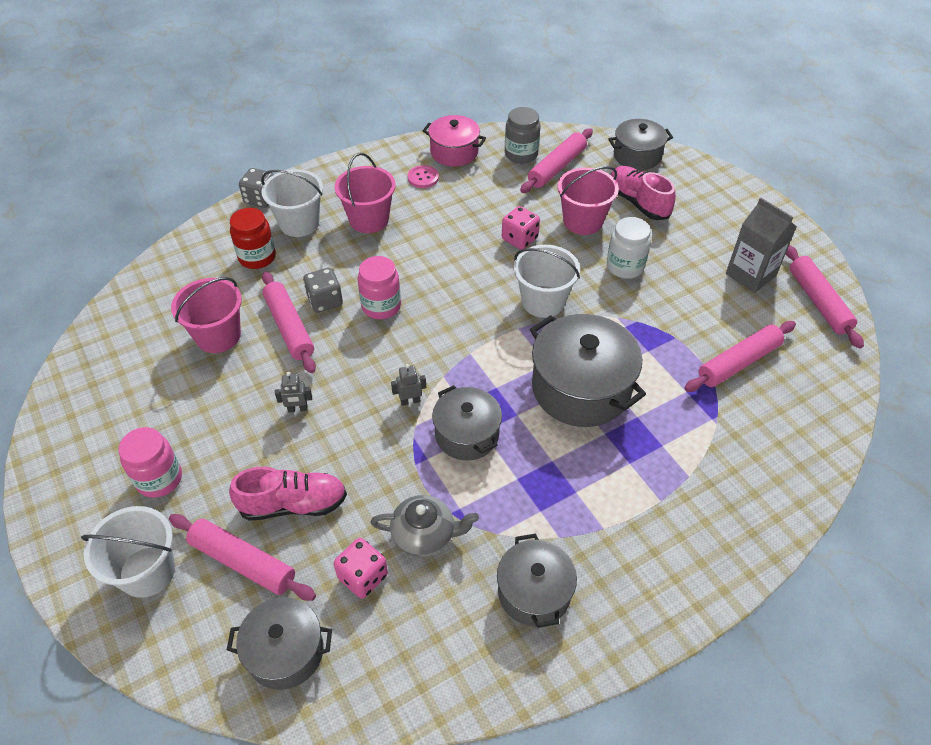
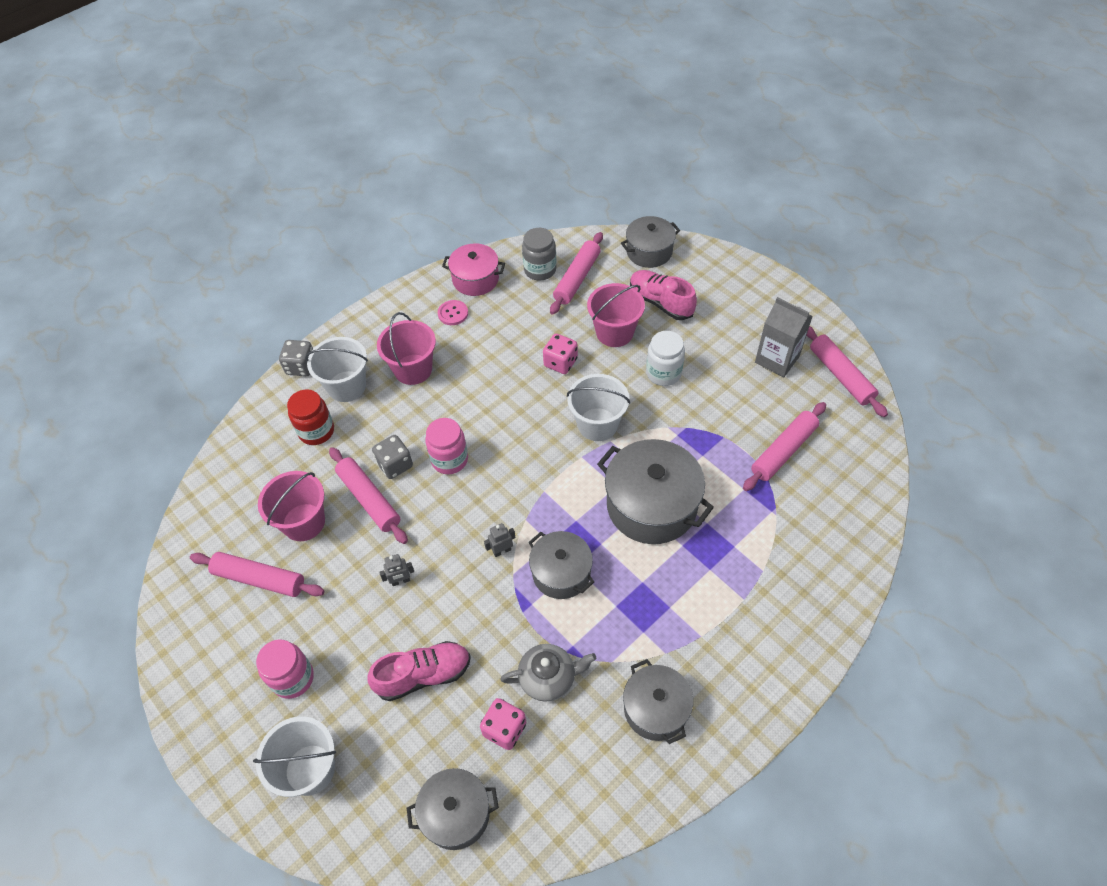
camera: 10 degrees left, 5 degrees up
pink rolling pin [169,514,316,601] -> pink rolling pin moved to [190,552,324,597]

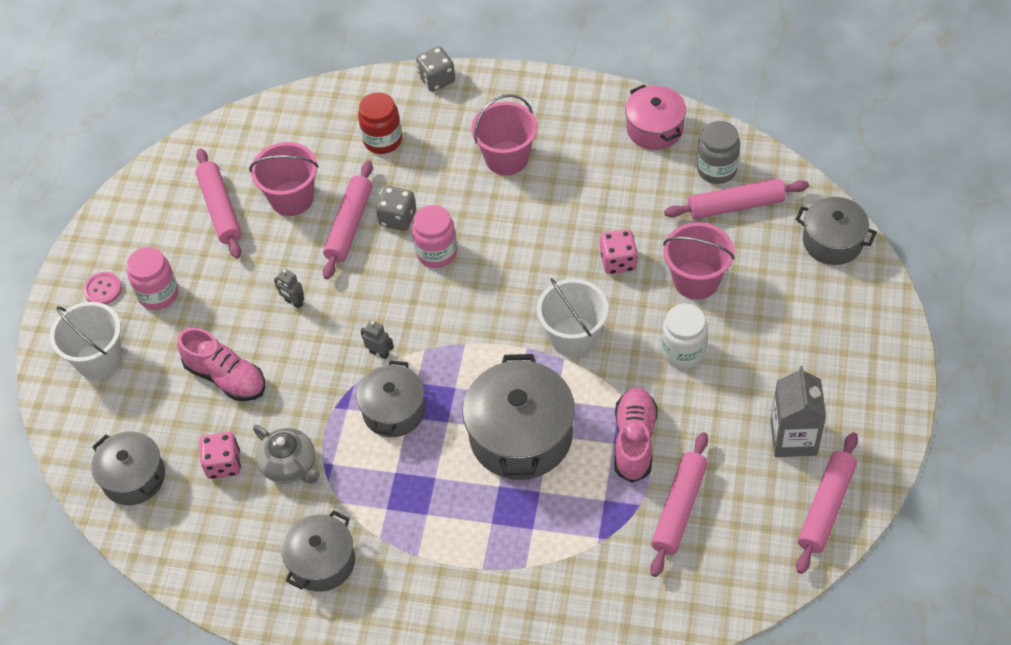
camera: 55 degrees right, 0 degrees up
white bucket [305,337,368,402] -> none
pink button [438,300,468,325] -> pink button moved to [83,272,122,305]
pink shoe [630,270,697,320] -> pink shoe moved to [614,387,658,483]
pink rolling pin [743,402,826,491] -> pink rolling pin turned 75 degrees counterclockwise [650,432,708,577]

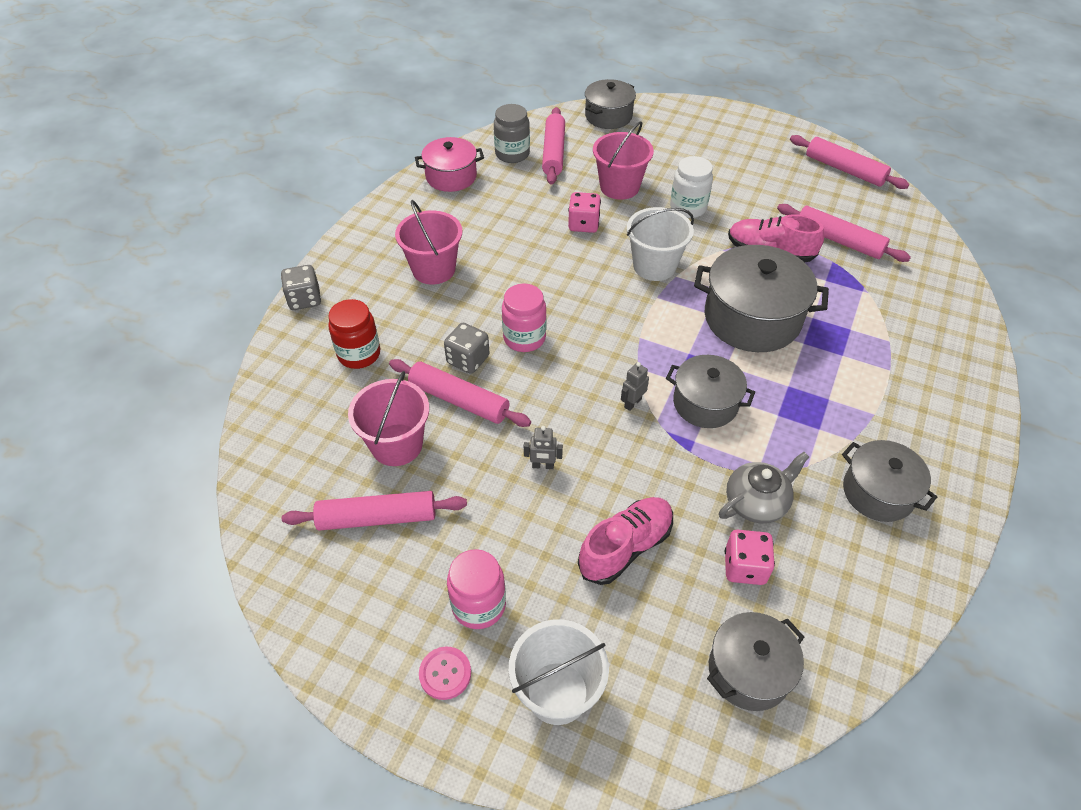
camera: 80 degrees left, 5 degrees down
grey robot [274,269,304,309] -> grey robot turned 45 degrees clockwise [524,426,563,469]
grey carton [770,366,826,457] -> none

